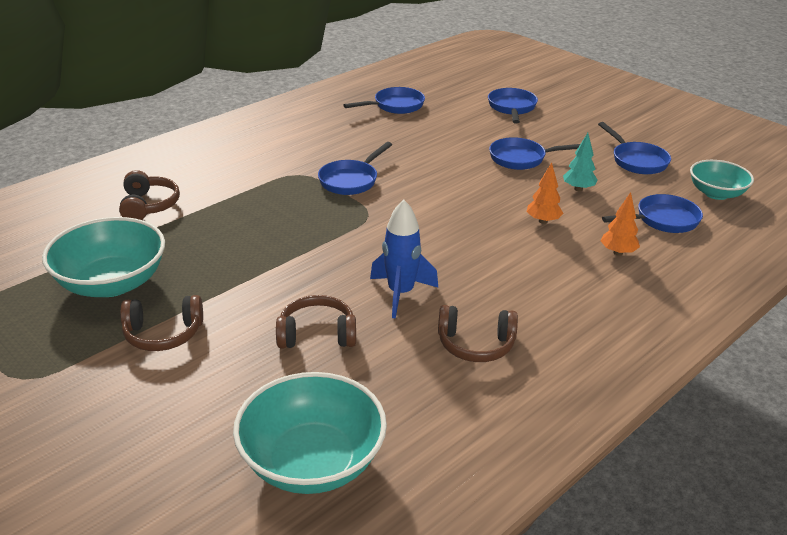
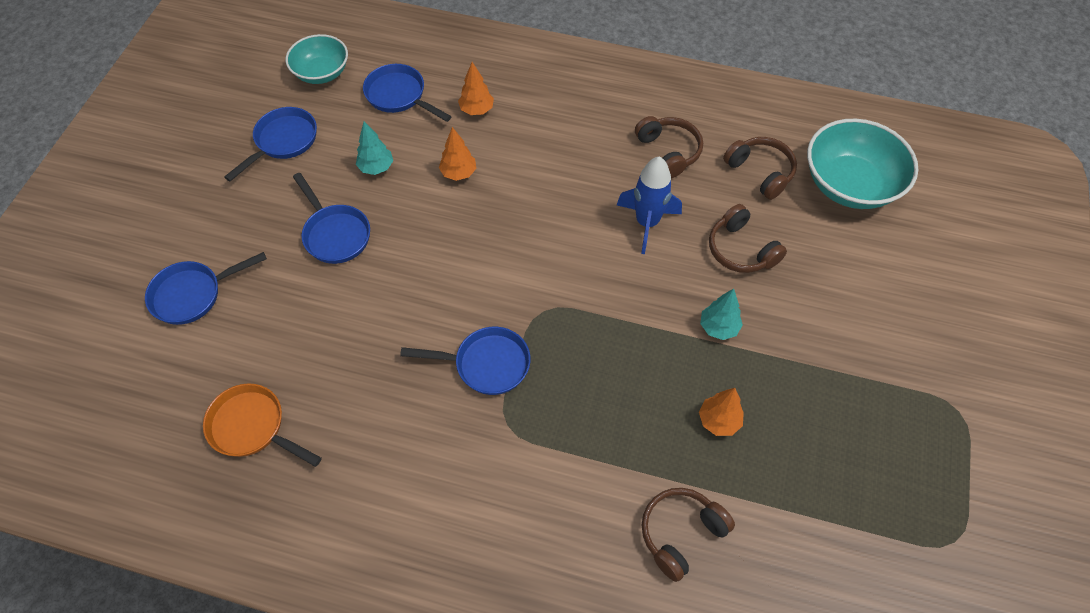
camera: 120 degrees left, 25 degrees up
turquoise bowl [42,217,165,297] -> none
brown headphones [120,295,203,351] -> brown headphones moved to [723,137,797,200]
blue pan [344,87,425,114] -> orange pan [203,383,322,467]
none -> orange tree [699,388,744,436]
none -> turquoise tree [700,288,743,340]

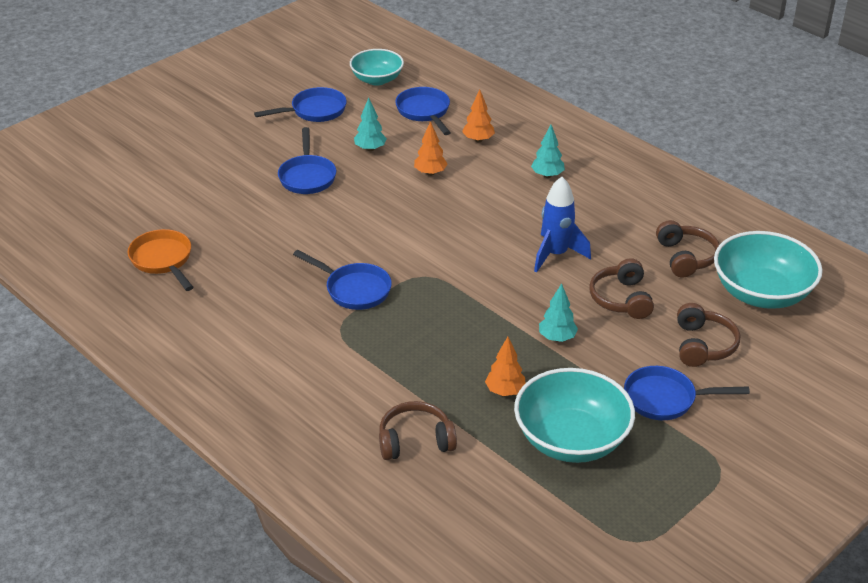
camera: 30 degrees right, 20 degrees down
blue pan [145,252,267,325] -> blue pan moved to [624,366,750,420]
brown headphones [635,116,703,178] -> brown headphones moved to [677,303,740,367]
none -> turquoise bowl [514,368,635,463]
none -> turquoise tree [531,124,565,178]

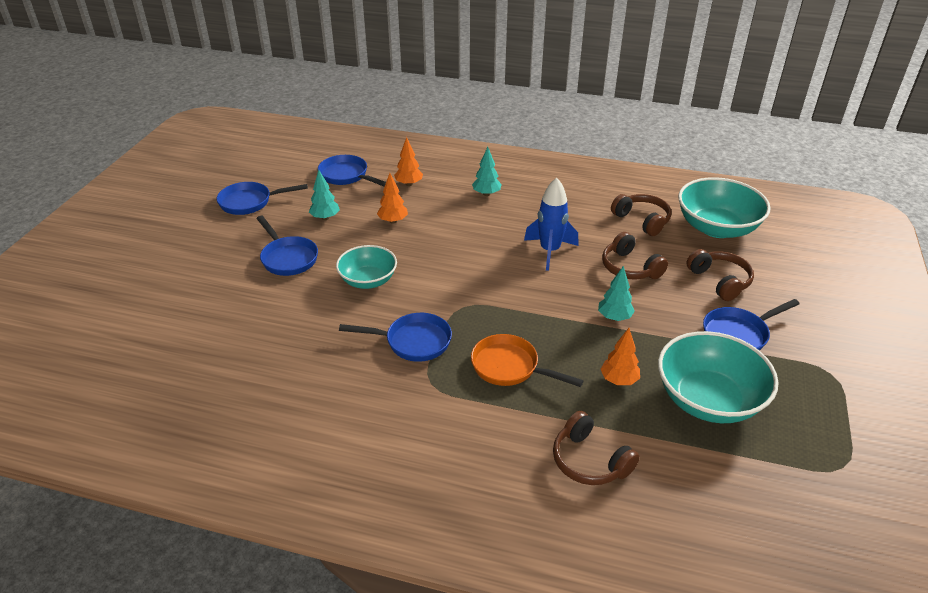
camera: 30 degrees left, 0 degrees up
orange pan [128,229,193,291] -> orange pan moved to [471,334,584,387]
blue pan [254,87,347,122] -> blue pan turned 135 degrees counterclockwise [217,182,308,215]
turquoise bowl [350,49,404,85] -> turquoise bowl moved to [336,245,397,289]
brown headphones [379,401,457,460] -> brown headphones turned 90 degrees counterclockwise [553,411,640,485]

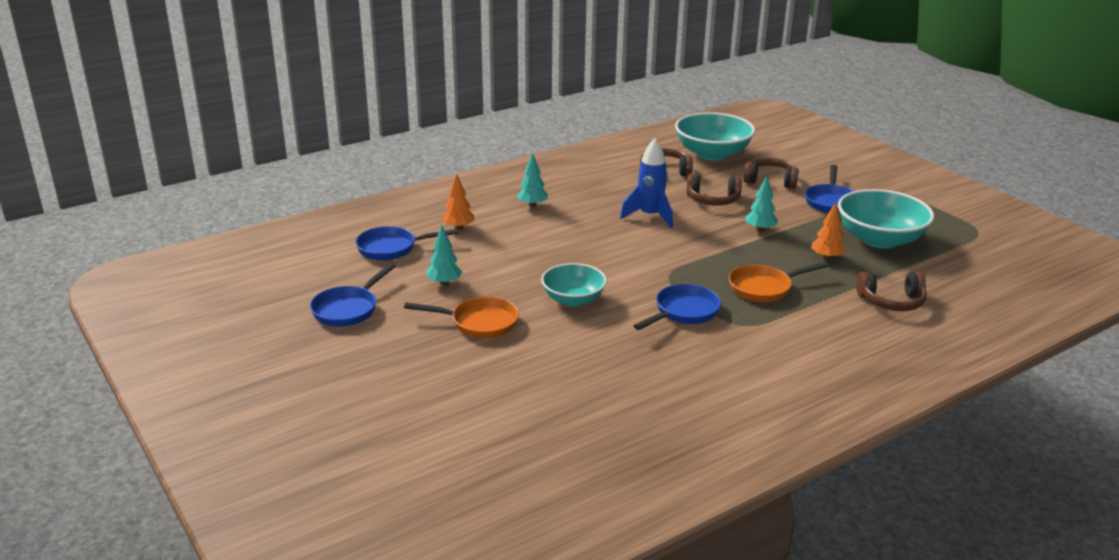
camera: 50 degrees left, 10 degrees down
blue pan [256,216,318,276] -> orange pan [404,297,519,338]
orange tree [377,173,408,224] -> none

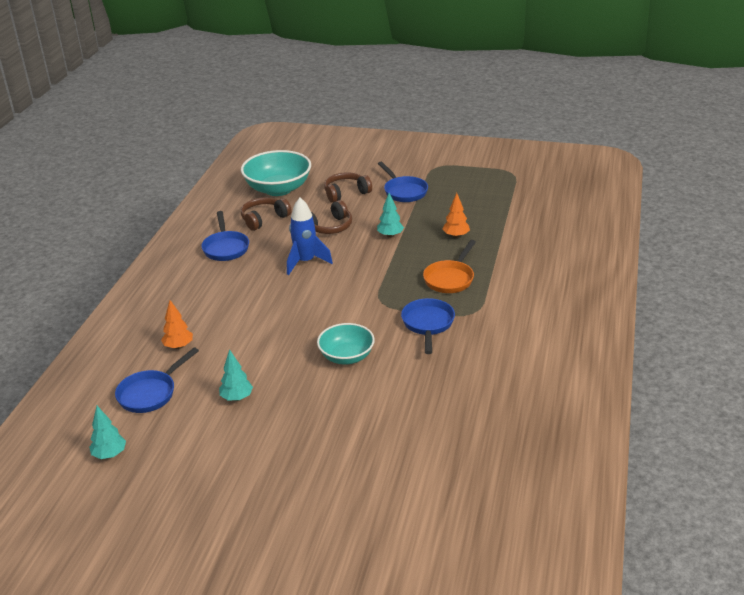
camera: 40 degrees left, 5 degrees up
blue pan [310,263,396,327] -> blue pan moved to [201,211,249,261]
orange pan [404,297,519,338] -> none
turquoise tree [517,153,548,207] -> turquoise tree moved to [89,406,126,459]
turquoise bowl [838,189,934,249] -> none
brown headphones [856,272,927,311] -> none

